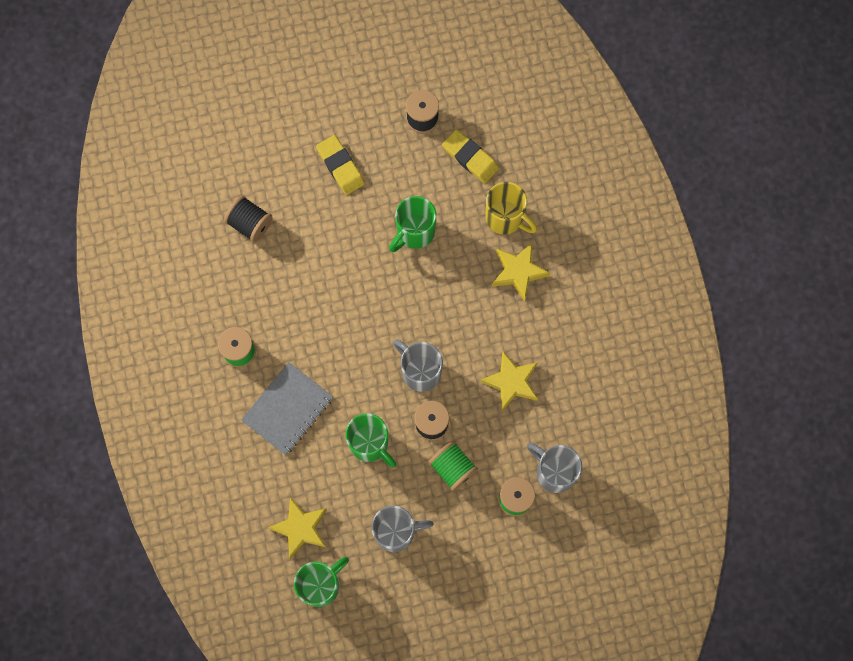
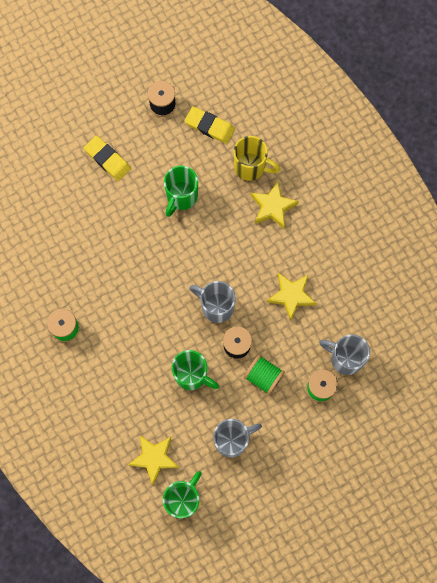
camera: 15 degrees left, 0 degrees up
black spool [224,195,272,243] -> none
grey notebook [241,362,333,455] -> none

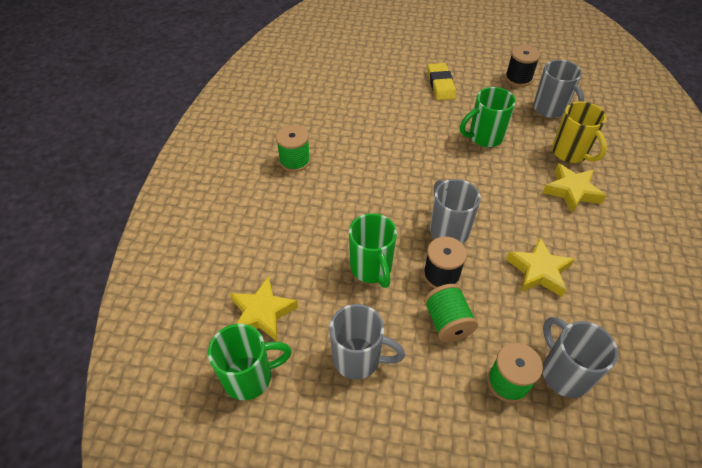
camera: 40 degrees right, 25 degrees down
yellow eraser [185,106,235,144] -> grey mug [533,60,584,118]

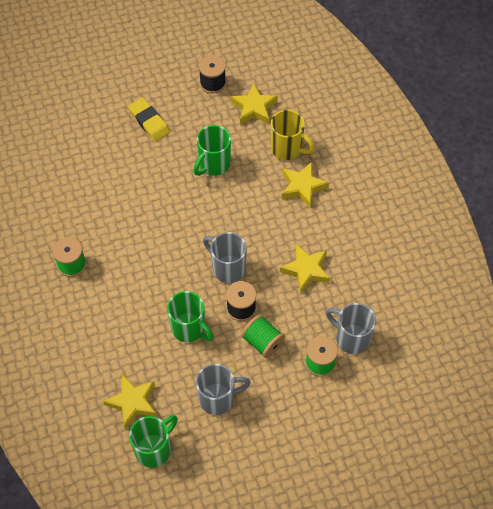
camera: 30 degrees left, 10 degrees up
grey mug [533,60,584,118] -> yellow star [231,83,278,125]

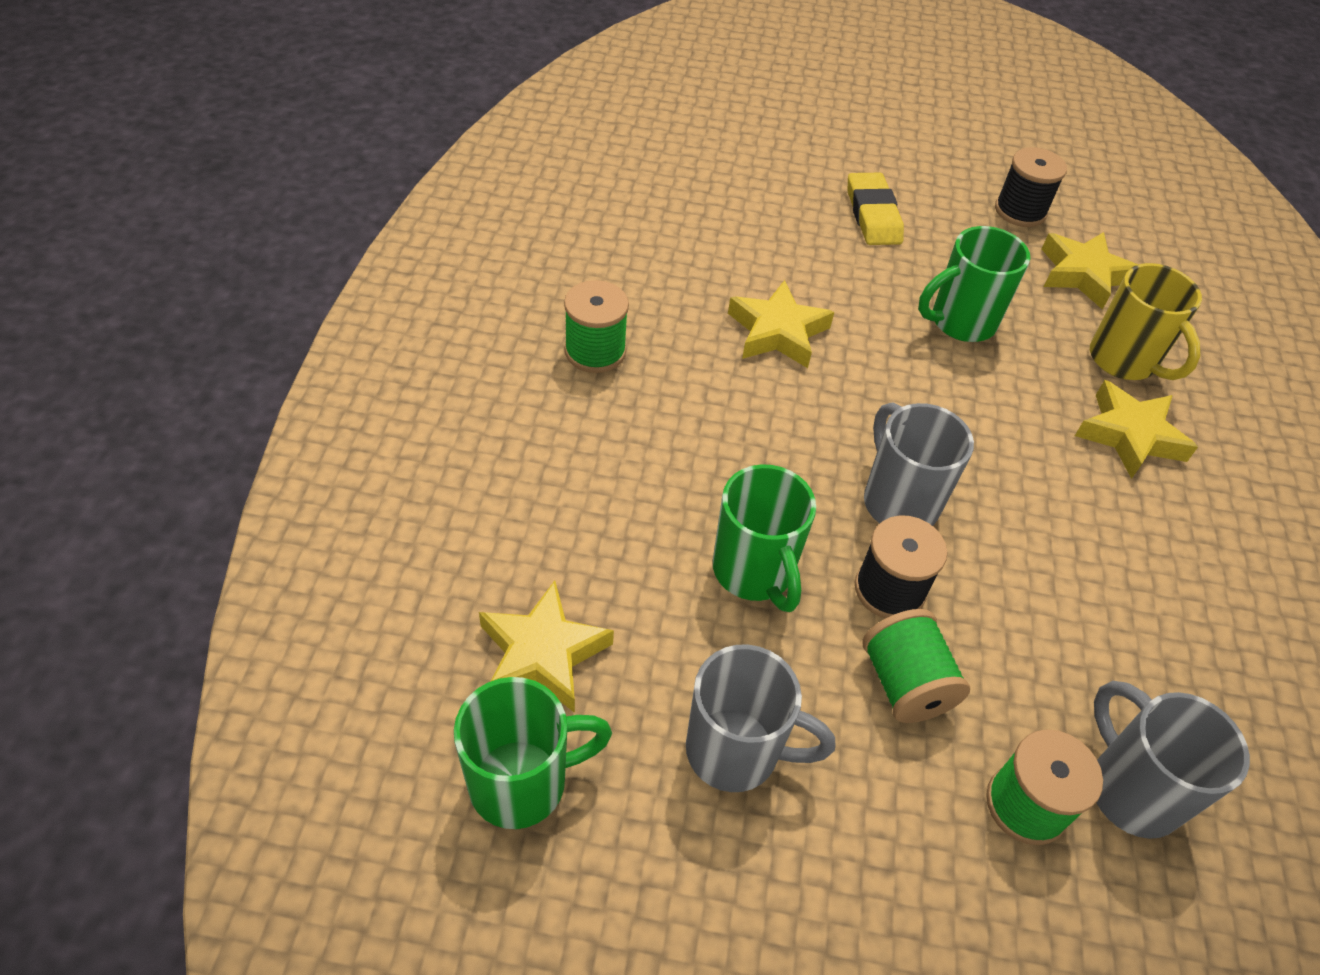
camera: 25 degrees right, 10 degrees down
yellow star [280,244,330,293] -> yellow star moved to [728,280,834,368]

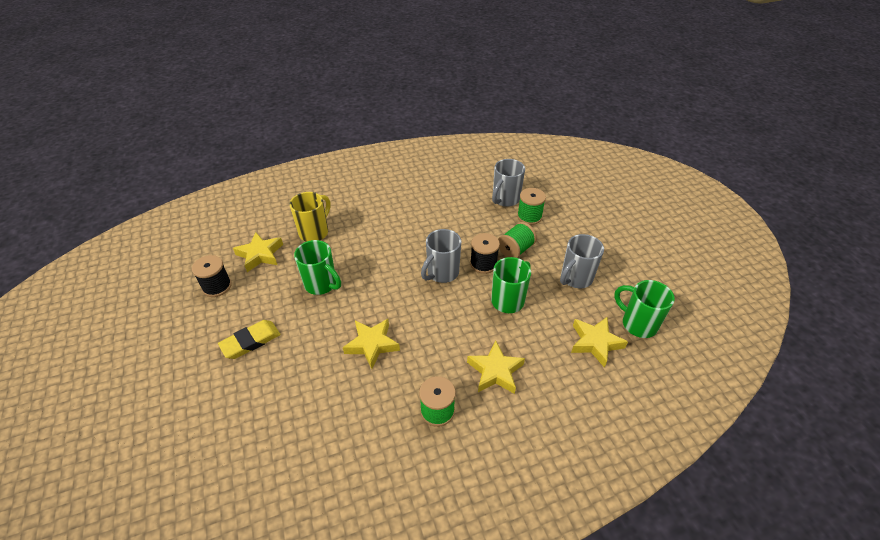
camera: 115 degrees left, 5 degrees down
grey mug [686,644,835,792] -> grey mug turned 120 degrees counterclockwise [560,234,604,288]
yellow star [1075,380,1198,479] -> yellow star moved to [467,340,525,394]

